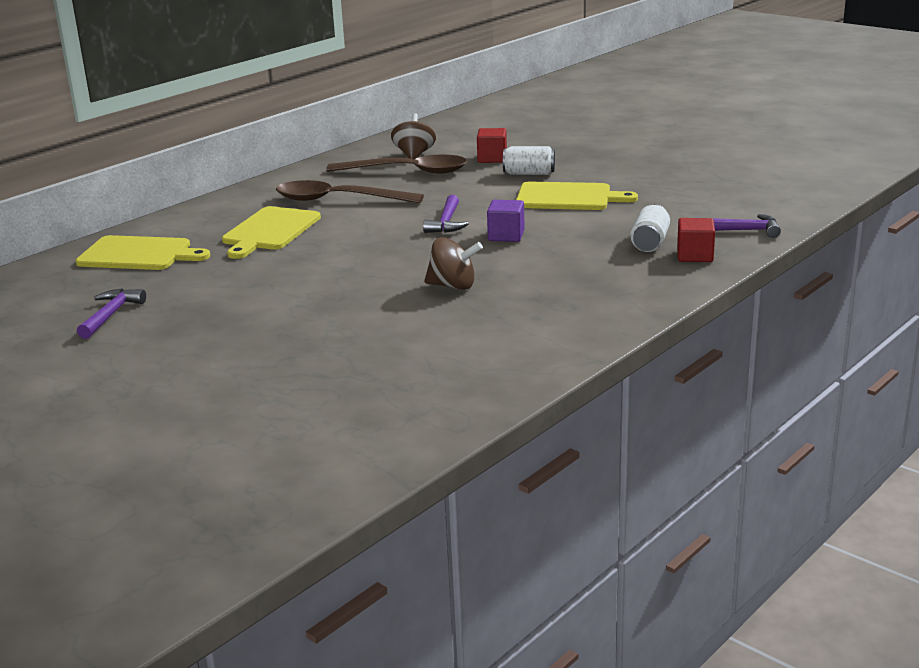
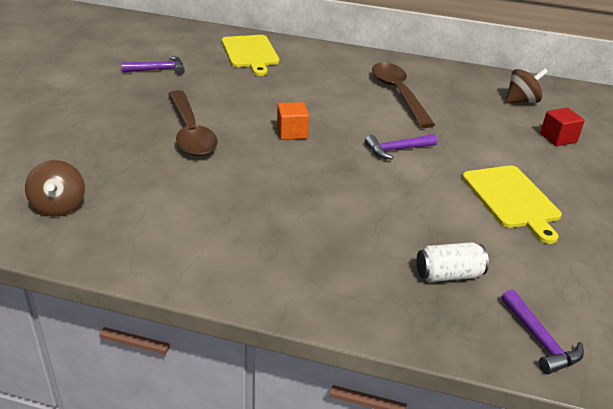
camera: 60 degrees right, 10 degrees up
yellow cutting board [222,206,321,259] -> none
brown spoon [326,154,467,174] -> brown spoon moved to [169,90,218,156]
brown spinning top [424,237,483,290] -> brown spinning top moved to [25,160,85,216]
purple cube [487,200,525,242] -> none
white can [503,146,555,175] -> none
red cube [677,218,715,262] -> none
none -> orange cube [277,102,309,140]

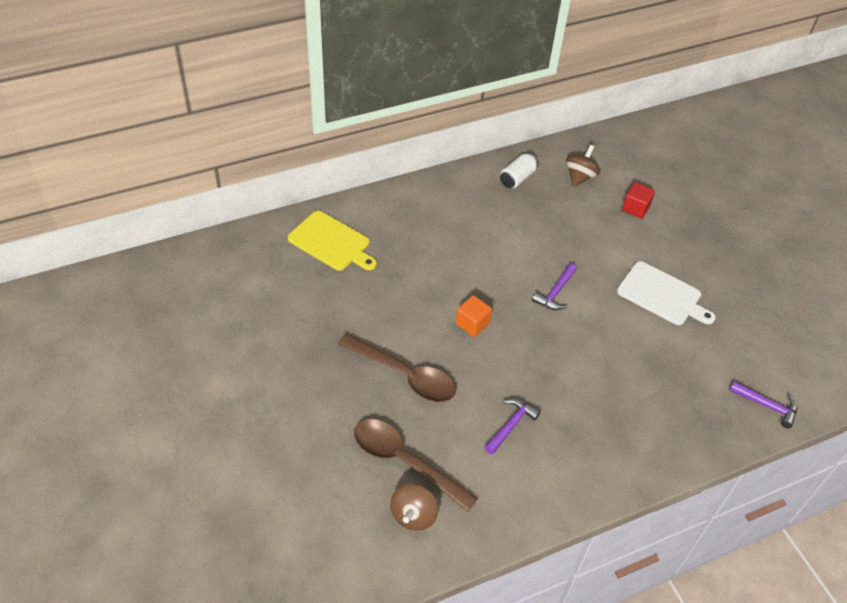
camera: 40 degrees left, 15 degrees up
brown spinning top [25,160,85,216] -> brown spinning top turned 75 degrees clockwise [390,484,438,531]
purple hammer [121,56,185,75] -> purple hammer moved to [484,398,541,455]
brown spoon [372,63,435,128] -> brown spoon moved to [354,419,478,511]
white can [417,242,489,282] -> white can moved to [500,153,538,188]
yellow cutting board [462,166,562,244] -> white cutting board [617,261,716,325]

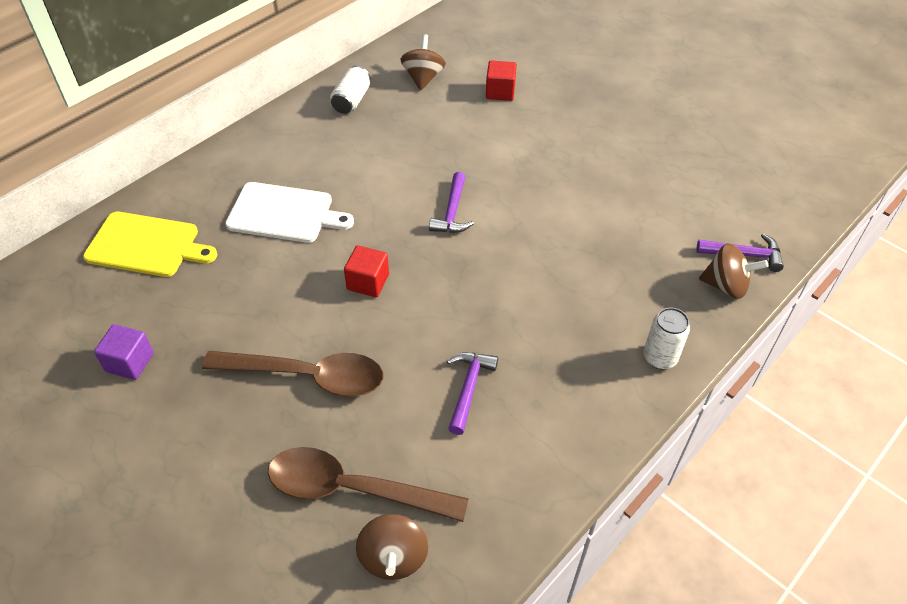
camera: 20 degrees left, 0 degrees up
orange cube [456,295,492,337] -> red cube [344,245,389,297]
white cutting board [617,261,716,325] -> white cutting board moved to [225,182,354,243]
none -> purple cube [94,324,154,380]
none -> white can [643,308,690,369]
none -> brown spinning top [699,243,768,299]

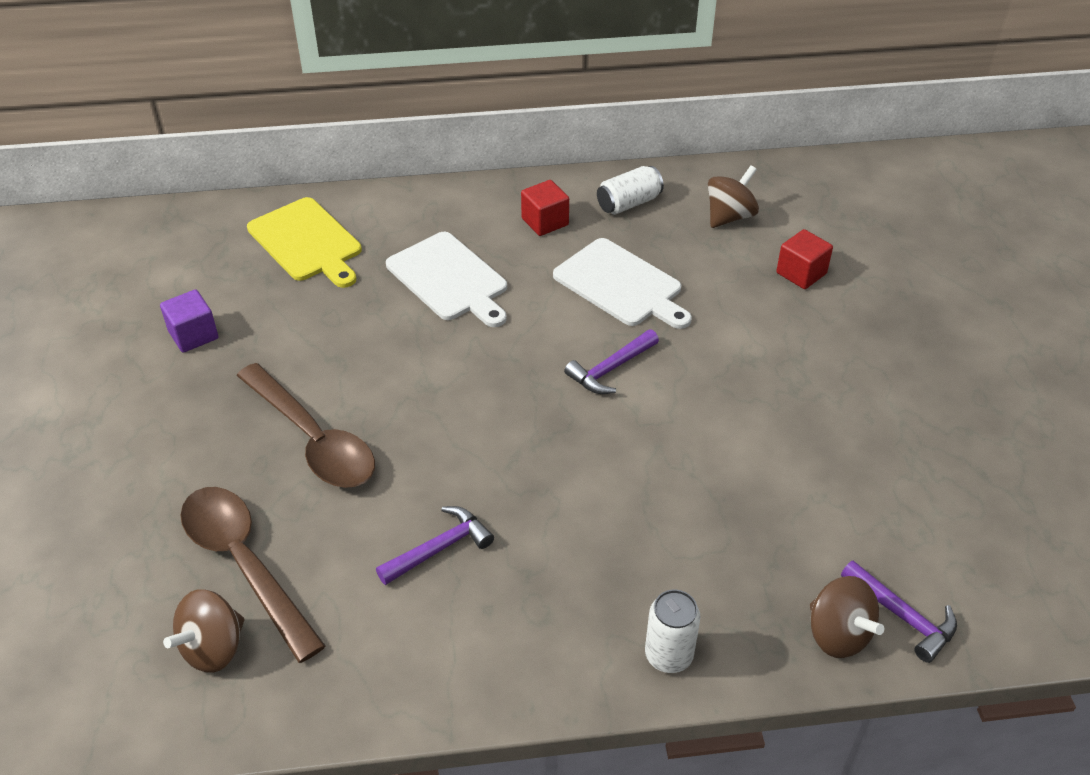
camera: 40 degrees right, 5 degrees down
red cube [344,245,389,297] -> red cube moved to [521,180,569,236]
none -> white cutting board [553,238,692,329]

